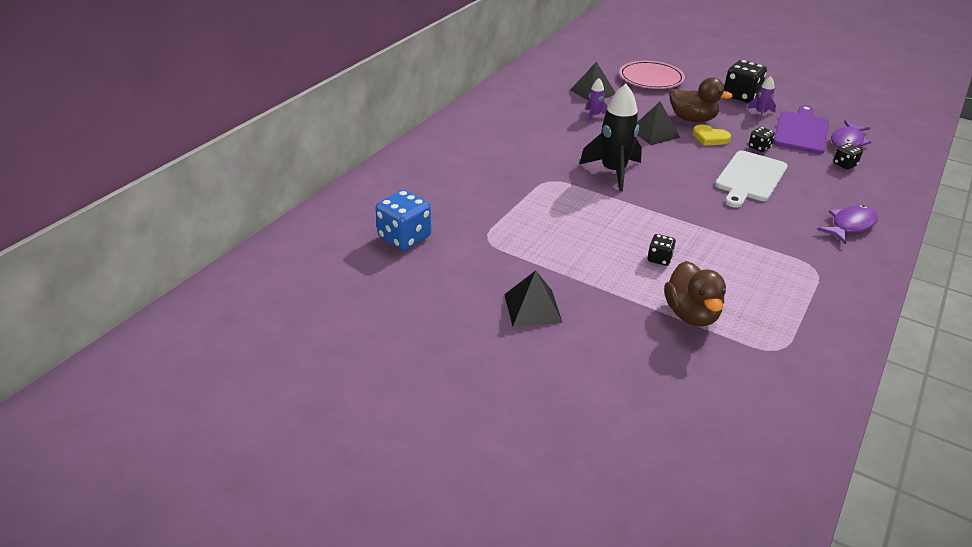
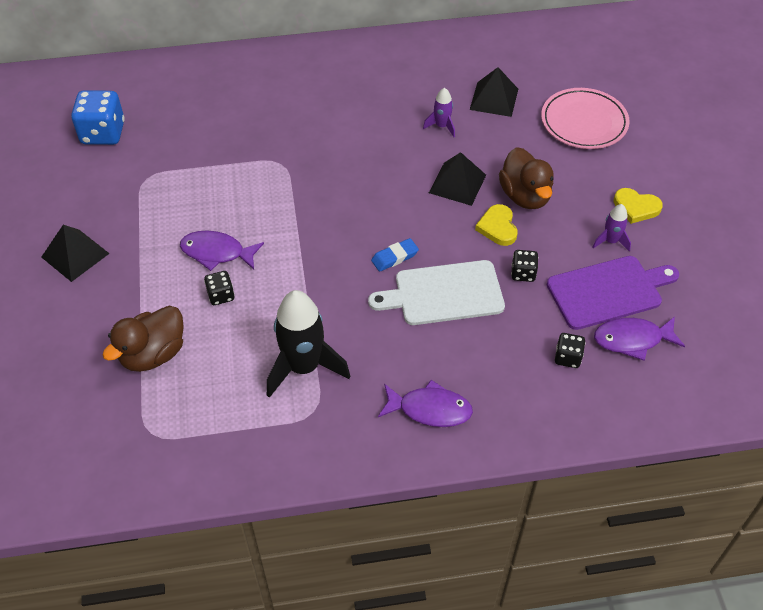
camera: 50 degrees right, 15 degrees up
black rocket [580,84,642,191] -> black rocket moved to [267,290,350,398]
black dice [724,60,767,103] -> yellow heart [614,188,663,224]
none -> purple fish [180,231,264,271]
none -> blue eraser [371,238,419,272]

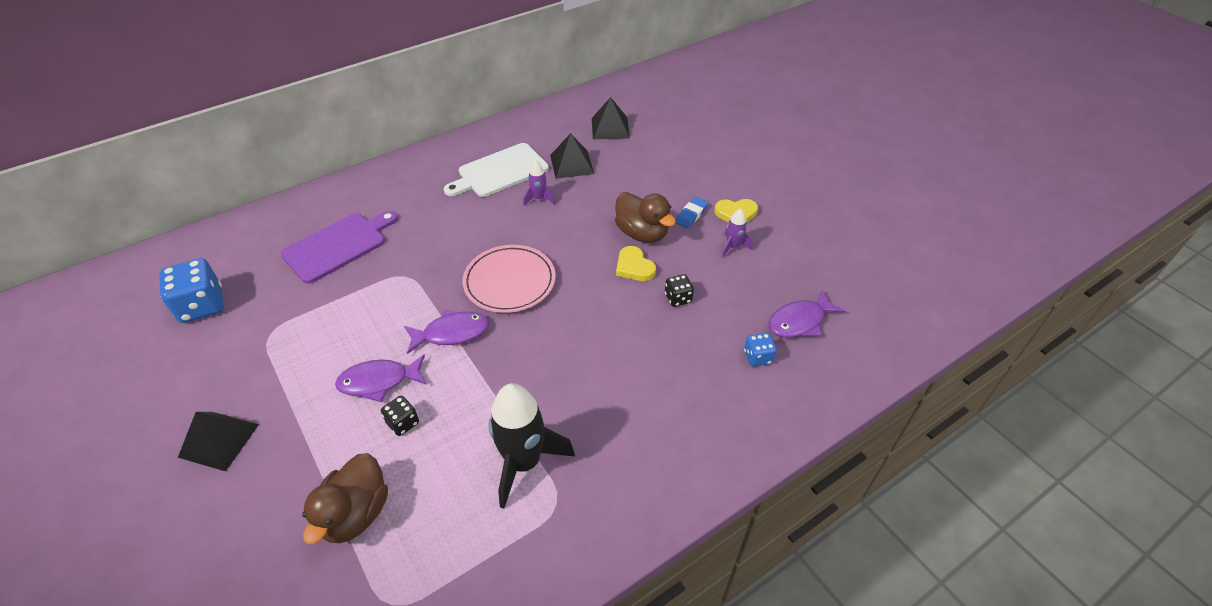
camera: 25 degrees left, 5 degrees down
white cutting board [368,260,505,325] -> white cutting board moved to [444,143,549,197]
blue eraser [371,238,419,272] -> blue eraser moved to [676,197,708,228]
purple fish [378,380,473,427] -> purple fish moved to [404,310,489,354]
black pyramid [429,152,486,206] -> black pyramid moved to [592,97,630,139]
pink plate [541,88,630,149] -> pink plate moved to [462,245,556,313]
purple cutting board [547,256,679,330] -> purple cutting board moved to [281,211,398,284]
black dice [555,333,586,368] -> blue dice [744,333,777,367]

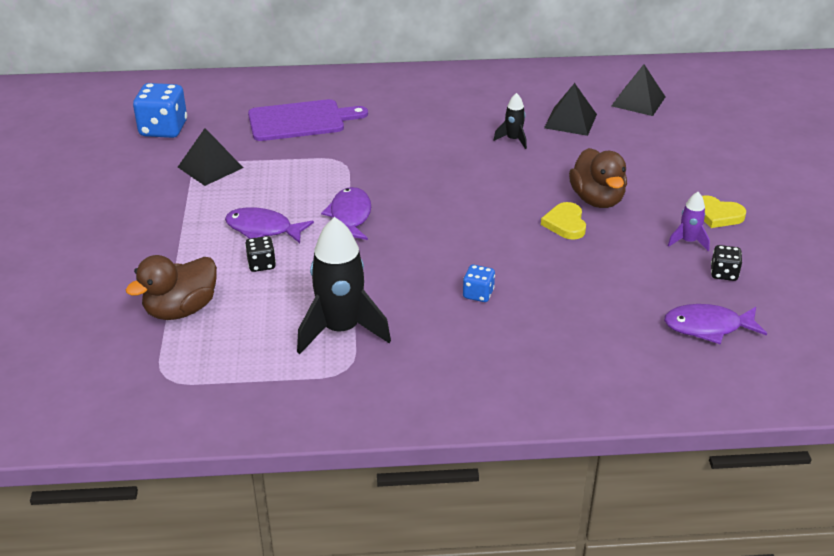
camera: 30 degrees right, 10 degrees down
black pyramid [178,412,259,471] -> black pyramid moved to [178,128,243,186]
purple fish [404,310,489,354] -> purple fish turned 105 degrees counterclockwise [321,187,371,240]
white cutting board [444,143,549,197] -> none
pink plate [462,245,556,313] -> none
purple rocket [523,161,555,206] -> black rocket [493,93,527,149]
black dice [665,274,694,307] -> black dice moved to [711,245,742,281]
blue eraser [676,197,708,228] -> none
blue dice [744,333,777,367] -> blue dice moved to [463,265,495,302]

